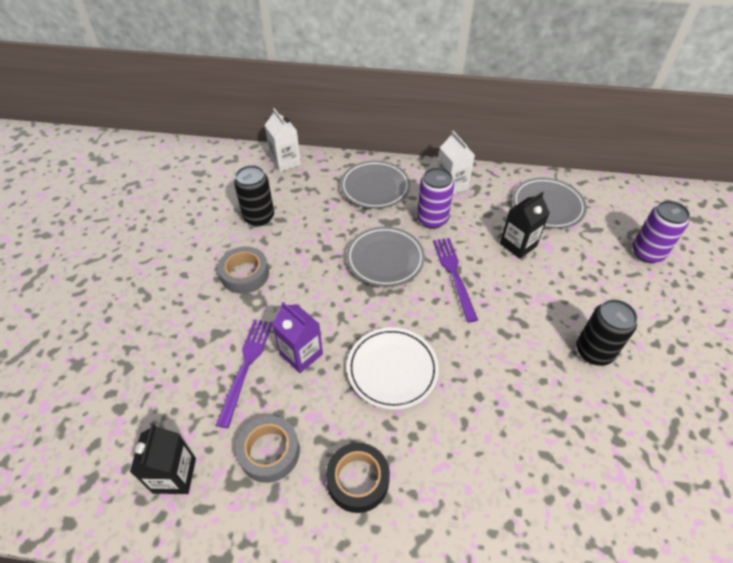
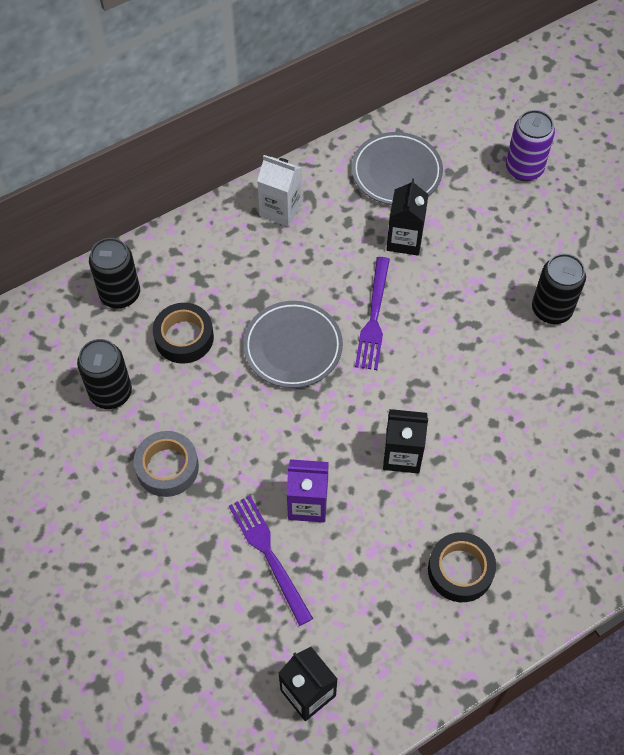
camera: 40 degrees left, 10 degrees up
grey tape [236,416,300,483] -> none
white carton [265,108,301,172] -> none
grey plate [340,160,410,209] -> none
white plate [347,327,439,410] -> black carton [383,409,428,474]
purple can [417,167,454,229] -> none
purple fork [433,238,478,322] -> purple fork turned 120 degrees counterclockwise [355,257,390,370]
none -> black can [89,238,140,309]
none -> black tape [153,303,214,364]

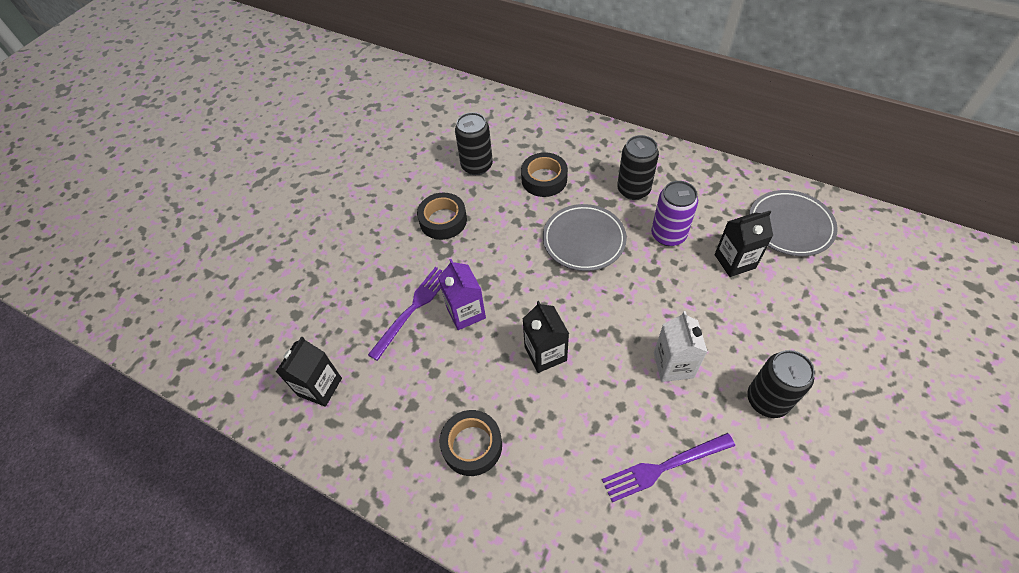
camera: 65 degrees right, 5 degrees down
black can [89,238,140,309] -> black can moved to [617,135,659,200]
grey tape [134,431,199,497] -> black tape [417,193,467,240]
white carton [257,155,302,227] -> white carton moved to [654,311,708,382]
purple fork [355,257,390,370] -> purple fork moved to [602,433,735,502]
purple can [506,110,555,181] -> purple can moved to [651,181,698,246]

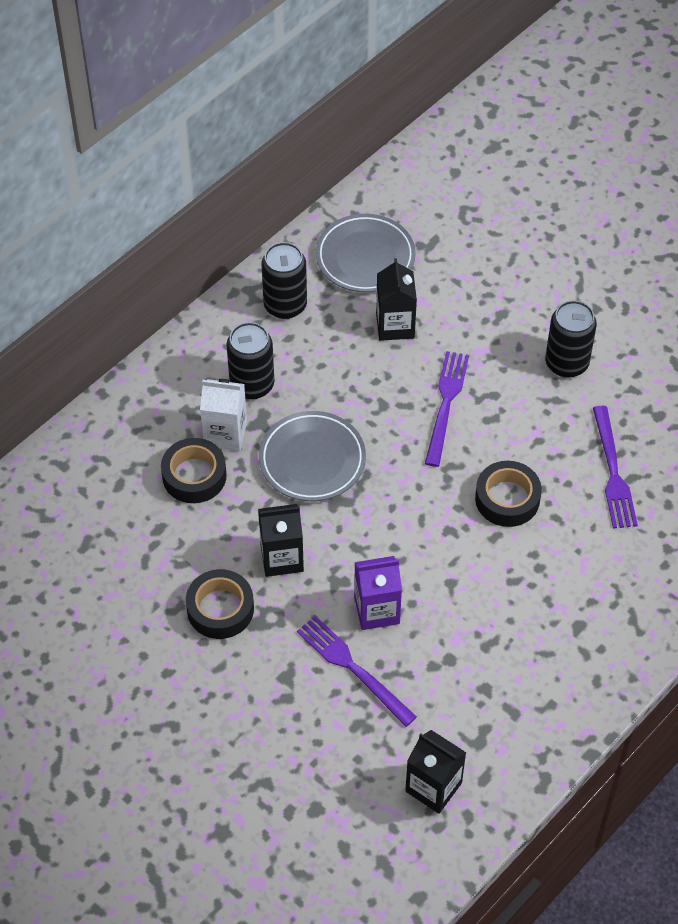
camera: 80 degrees left, 0 degrees up
black tape [439,410,502,476] -> black tape moved to [475,461,542,527]
black can [455,112,493,175] -> black can moved to [262,242,307,319]
black carton [523,301,569,373] -> black carton moved to [258,504,304,577]
purple can [651,181,698,246] -> none
white carton [654,311,708,382] -> white carton moved to [200,379,247,451]
none -> purple fork [425,351,469,467]

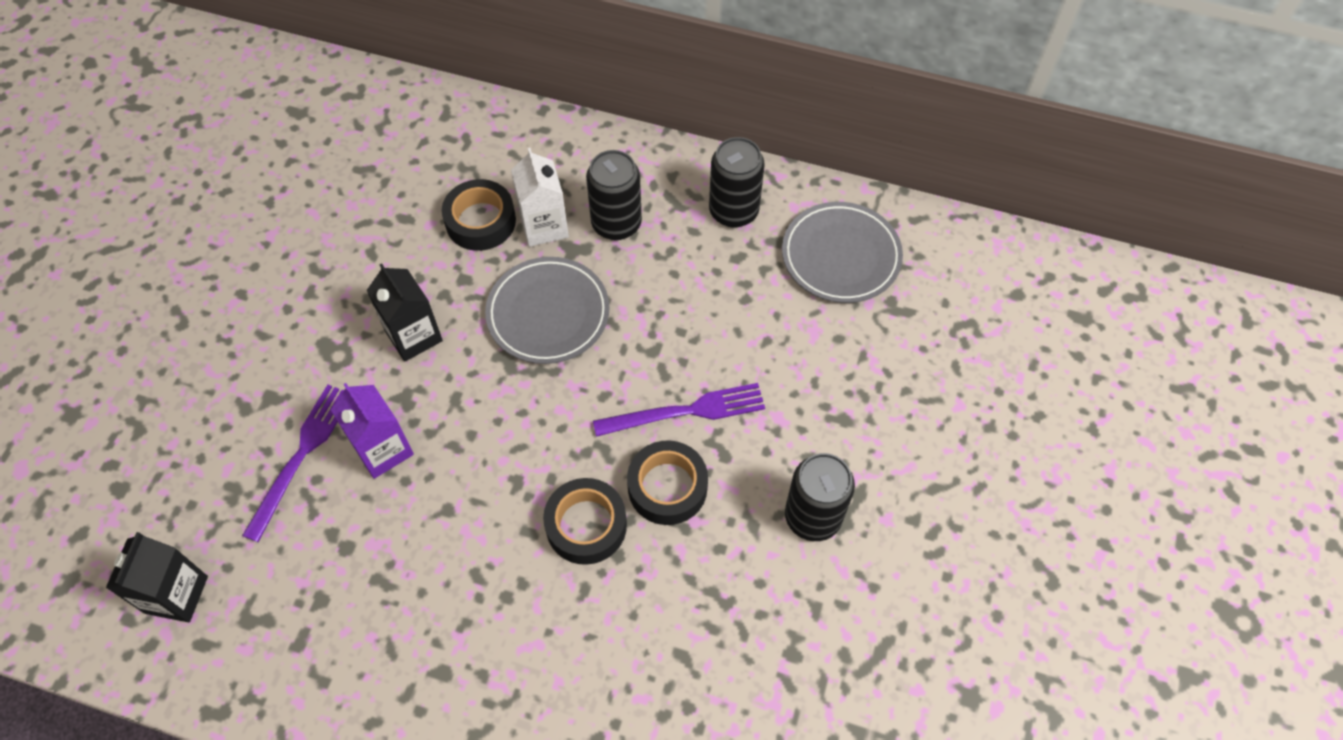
camera: 65 degrees right, 5 degrees up
black tape [186,569,254,639] -> black tape moved to [627,440,708,525]
black carton [376,258,417,341] -> none
purple fork [593,406,638,529] -> none

